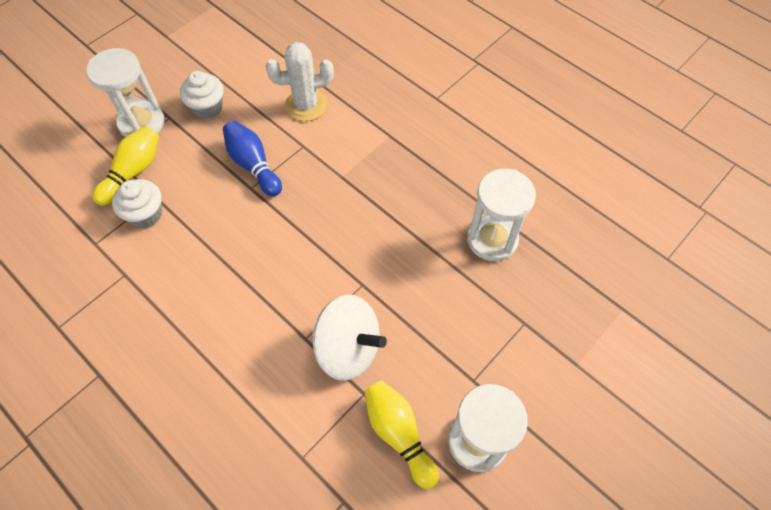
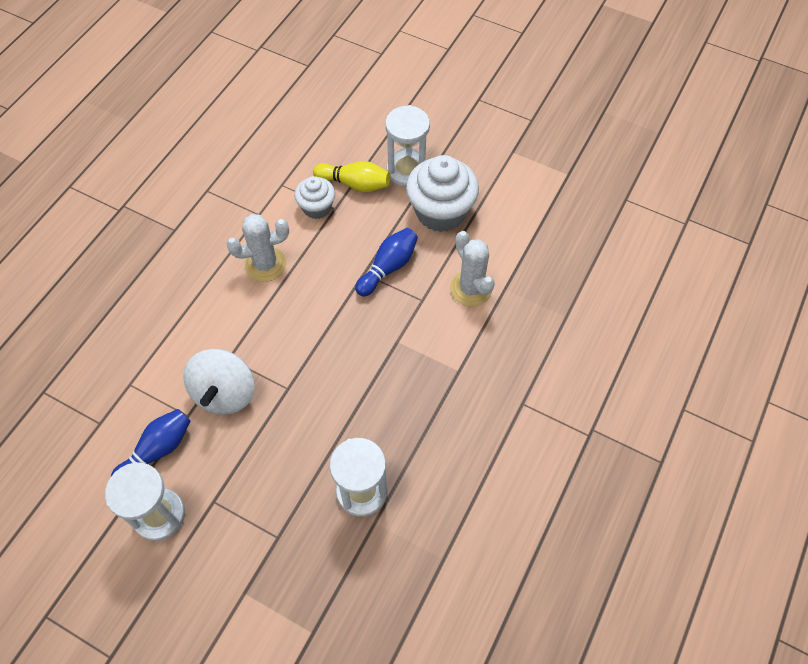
camera: 75 degrees right, 0 degrees up
white cupcake [180,71,224,119] -> white cupcake [406,155,479,232], size x1.75
yellow bowling pin [364,380,439,489] -> blue bowling pin [111,409,190,476]
none -> white cactus [226,214,289,282]

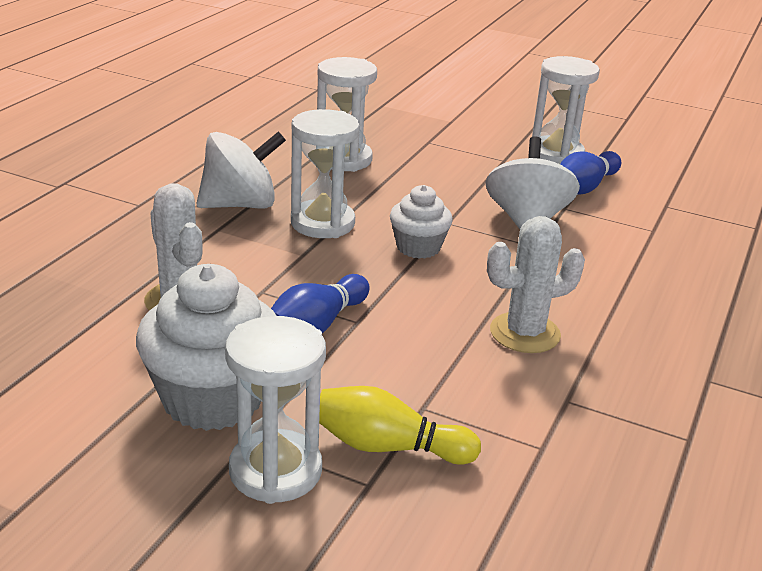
camera: 175 degrees right, 30 degrees down
white cupcake [294,176,335,219] -> white cupcake moved to [390,185,453,259]
none -> white spinning top [197,131,286,208]
none -> white hourglass [291,109,360,238]

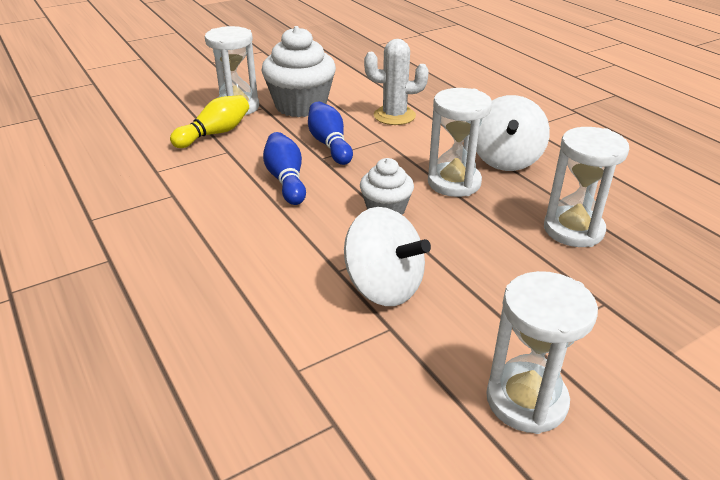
camera: 125 degrees right, 5 degrees up
white cactus [487,216,585,353] -> none
blue bowling pin [560,151,621,194] -> blue bowling pin moved to [263,132,306,205]

